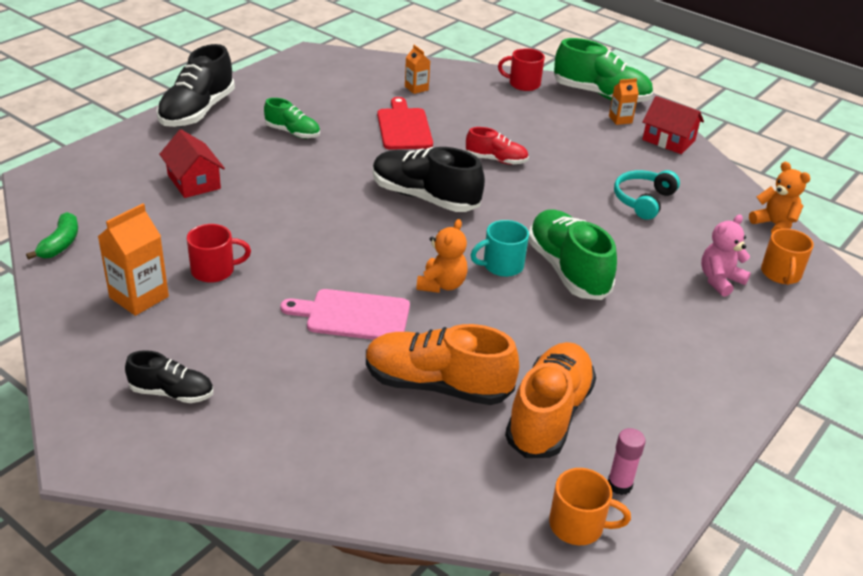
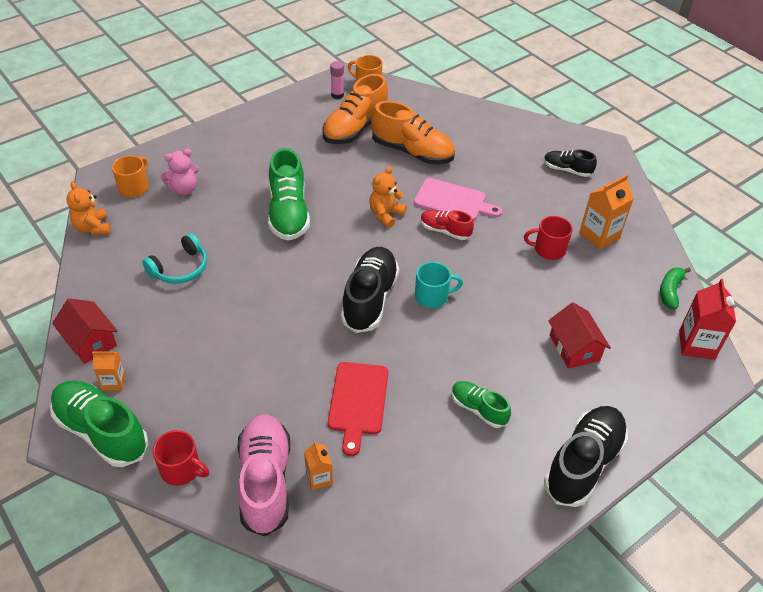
camera: 165 degrees left, 10 degrees up
black shoe [373,147,485,212] -> black shoe turned 120 degrees counterclockwise [341,247,399,333]
red shoe [466,127,529,165] -> red shoe moved to [420,210,474,240]
turquoise mug [471,220,529,277] -> turquoise mug moved to [415,262,463,308]
none -> pink shoe [237,414,290,537]
none -> red carton [679,279,736,360]

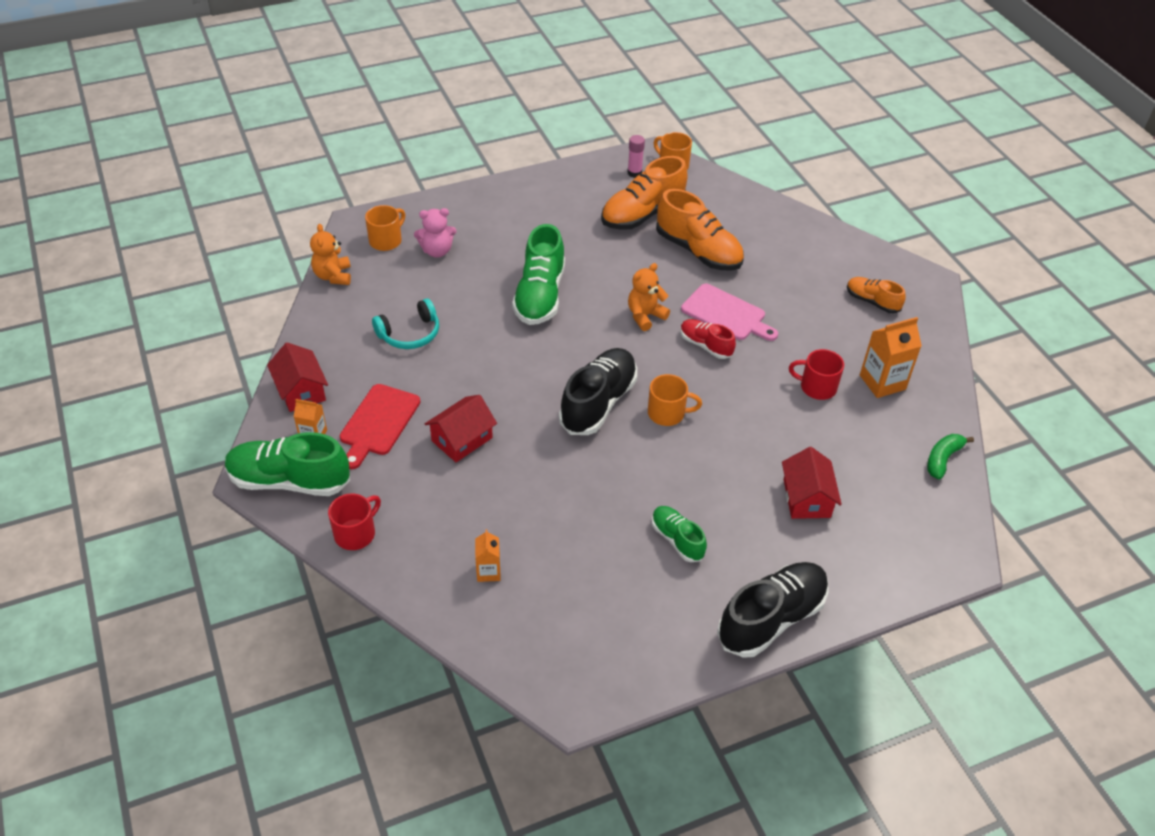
camera: 15 degrees right, 0 degrees up
green shoe [50,380,148,467] -> green shoe turned 45 degrees counterclockwise [225,432,350,496]
red mug [153,430,209,486] -> red mug turned 90 degrees counterclockwise [328,493,381,550]
pink shoe [237,414,290,537] -> none
red cutting board [328,362,388,456] -> red cutting board moved to [339,384,421,469]
turquoise mug [415,262,463,308] -> orange mug [648,374,702,426]
black shoe [544,149,597,177] -> orange shoe [847,277,906,313]
red carton [679,279,736,360] -> none
none -> red house [425,395,497,462]

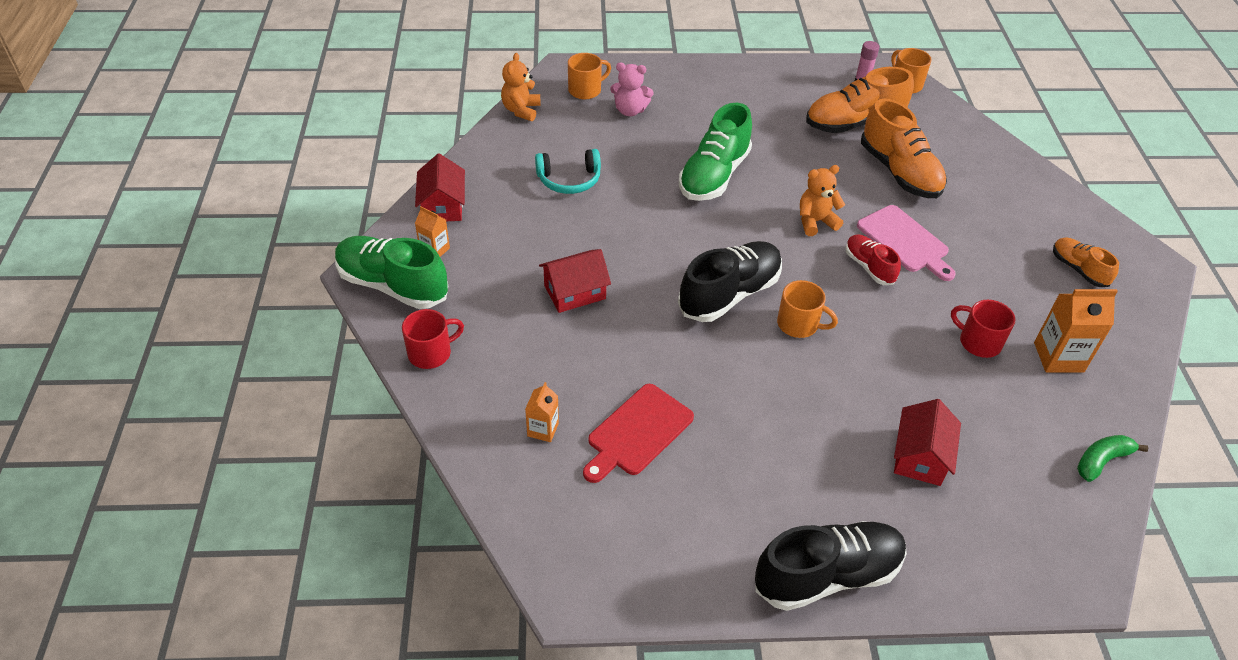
camera: 20 degrees right, 0 degrees up
red cutting board [339,384,421,469] -> red cutting board moved to [583,384,694,483]
green shoe [652,506,707,562] -> none

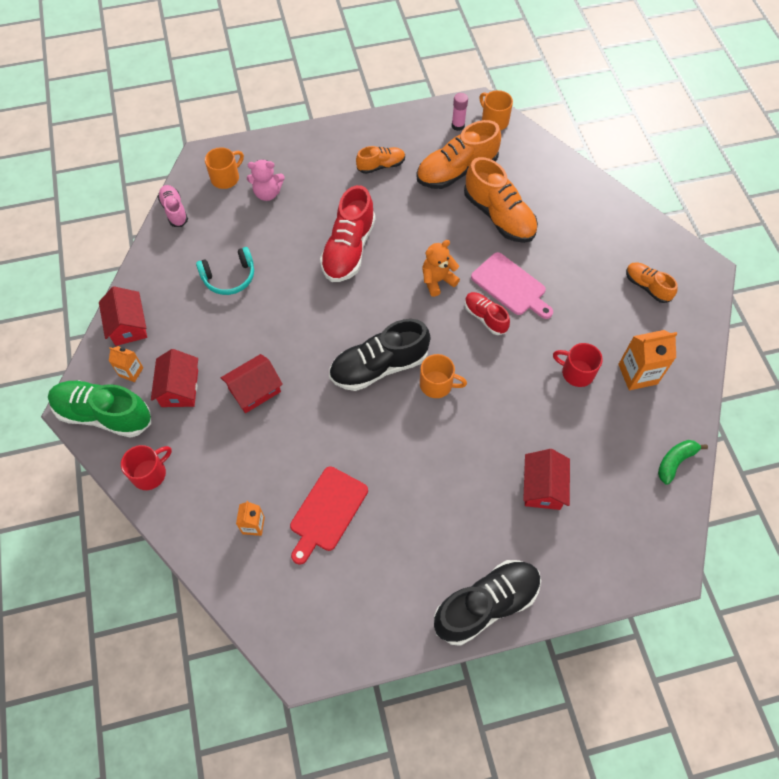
camera: 10 degrees left, 15 degrees up
orange teddy bear [501,53,541,121] -> pink shoe [158,185,188,227]
black shoe [678,241,782,322] -> black shoe turned 150 degrees counterclockwise [329,319,430,391]
green shoe [679,103,752,201] -> red shoe [320,185,376,282]
none -> red house [151,349,198,407]
none -> orange shoe [356,146,405,174]

